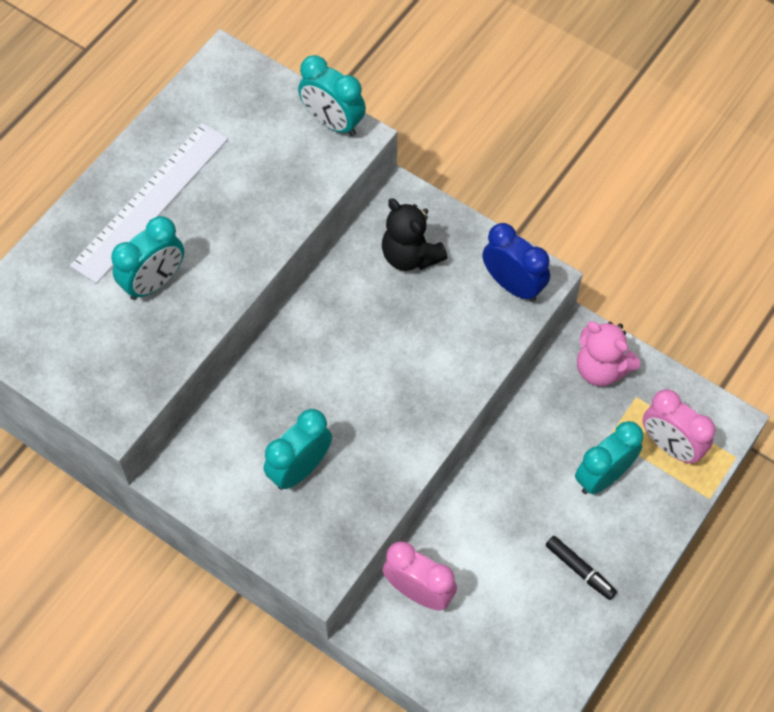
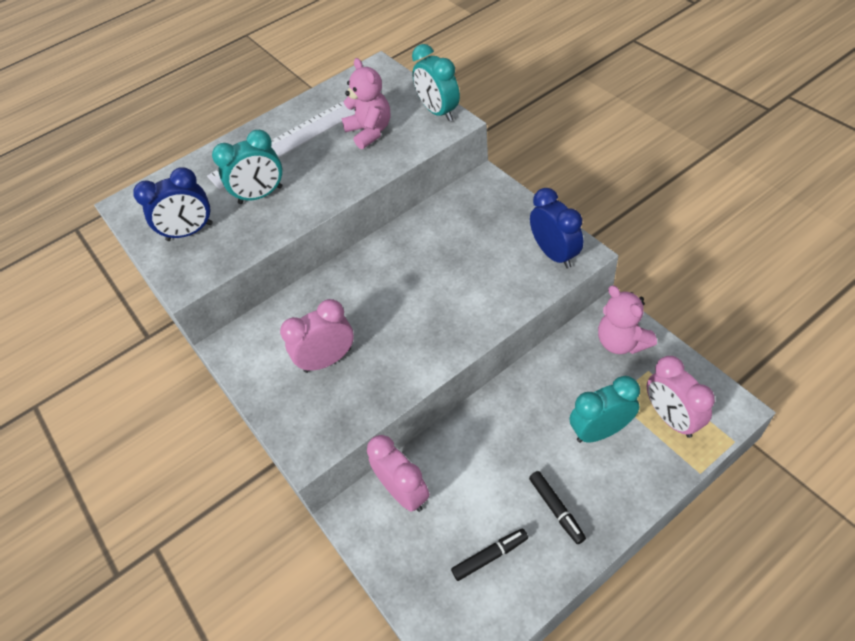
camera: 25 degrees right, 10 degrees down
turquoise clock [264,409,332,490] -> pink clock [280,299,354,373]
black teddy bear [382,198,448,271] -> none
none -> blue clock [133,167,213,241]
none -> pink teddy bear [341,58,390,149]
none -> black marker [451,528,528,581]

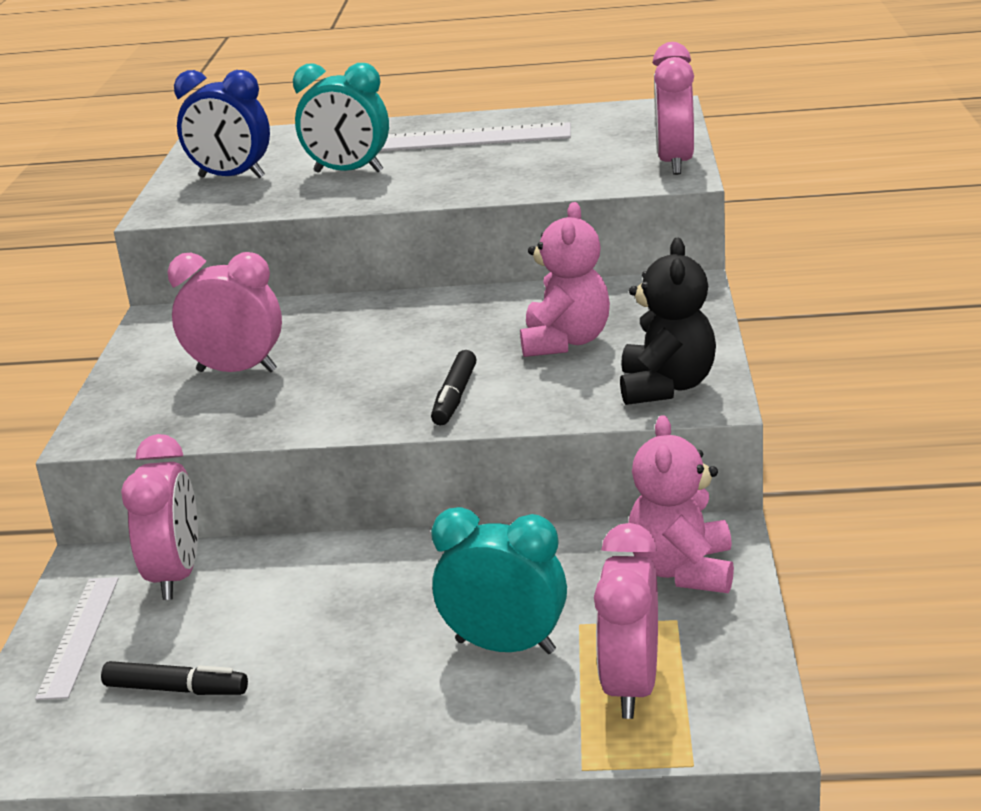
camera: 35 degrees right, 25 degrees down
pink teddy bear [341,58,390,149] -> pink teddy bear moved to [520,202,610,357]
turquoise clock [412,44,460,121] -> pink clock [653,42,694,175]
black marker [529,471,586,544] -> black marker moved to [431,350,477,426]
blue clock [530,188,583,269] -> black teddy bear [620,238,716,405]
none -> white ruler [35,577,119,700]

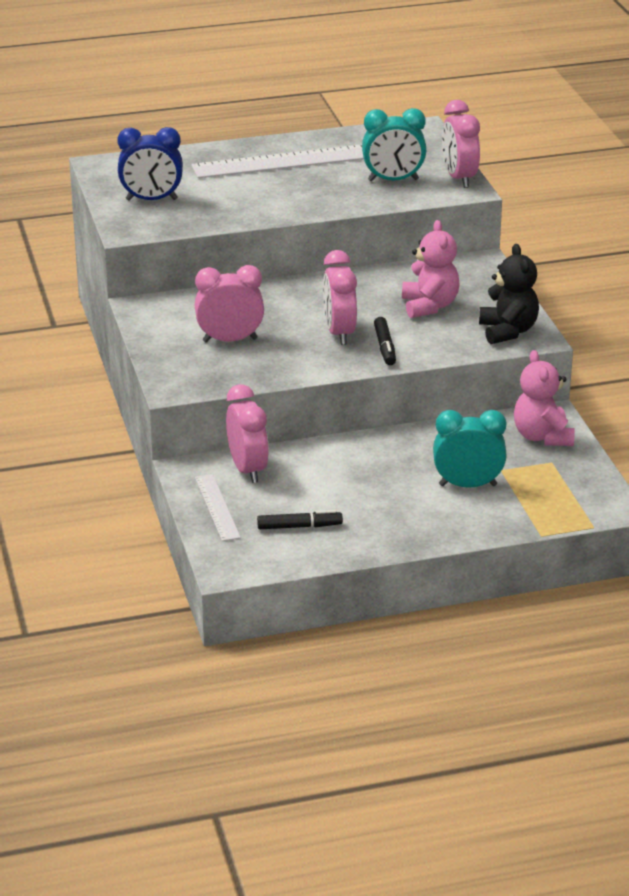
camera: 20 degrees left, 5 degrees up
turquoise clock [293,63,389,172] -> turquoise clock moved to [362,108,426,181]
pink clock [594,523,658,719] -> pink clock moved to [323,250,357,345]

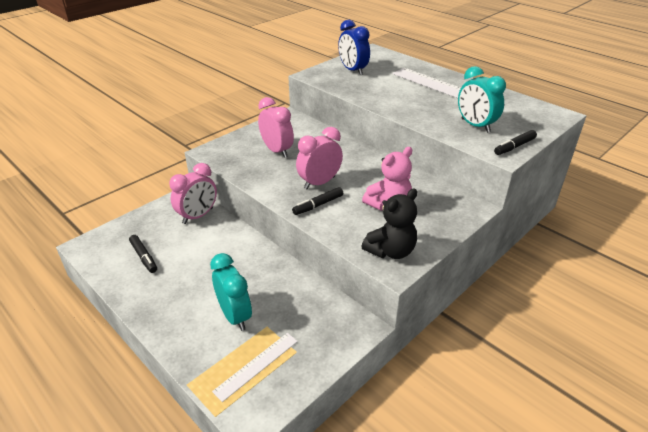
camera: 60 degrees right, 5 degrees up
white ruler [195,474,241,541] -> white ruler moved to [212,333,298,402]
pink clock [442,100,480,188] -> black marker [494,130,537,155]
pink teddy bear [514,350,575,446] -> none

